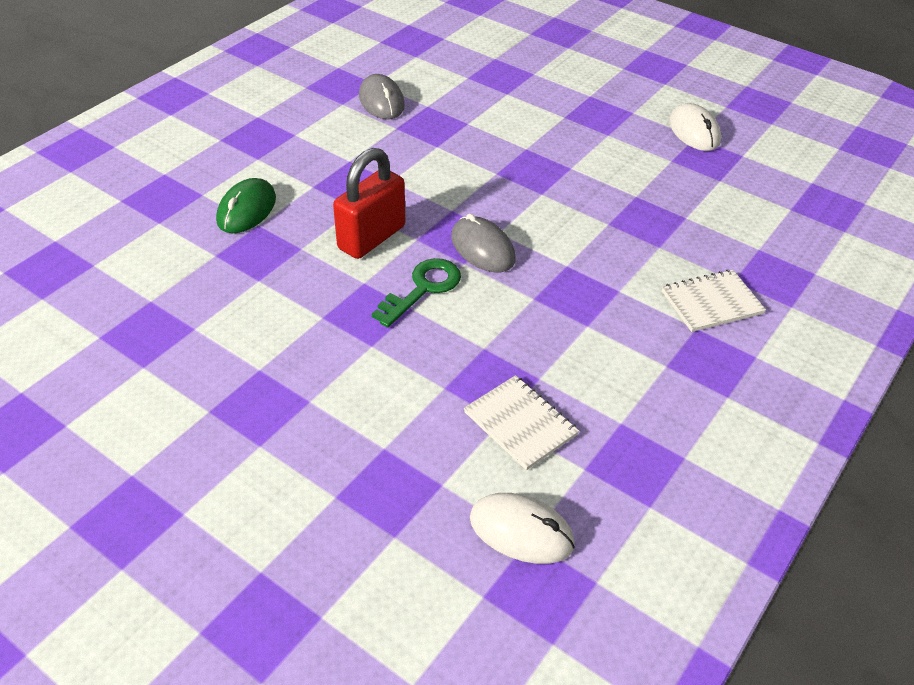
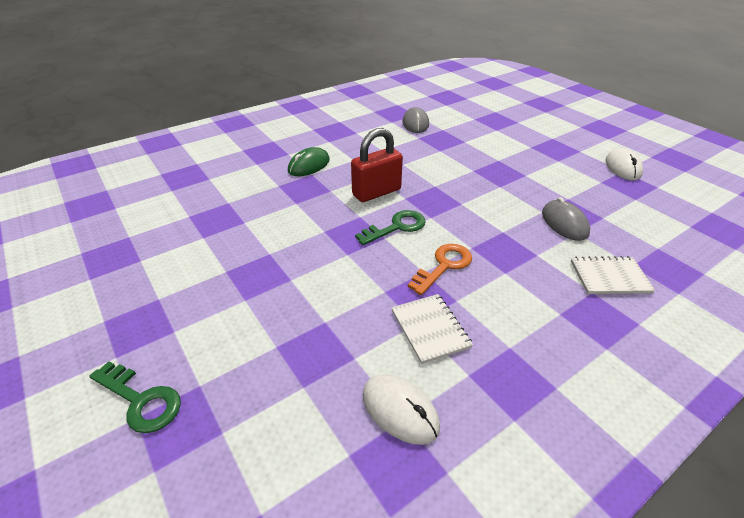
camera: 20 degrees right, 5 degrees down
grey mouse [451,214,515,272] -> grey mouse moved to [542,197,590,241]
none -> green key [89,361,181,433]
none -> orange key [408,244,472,295]

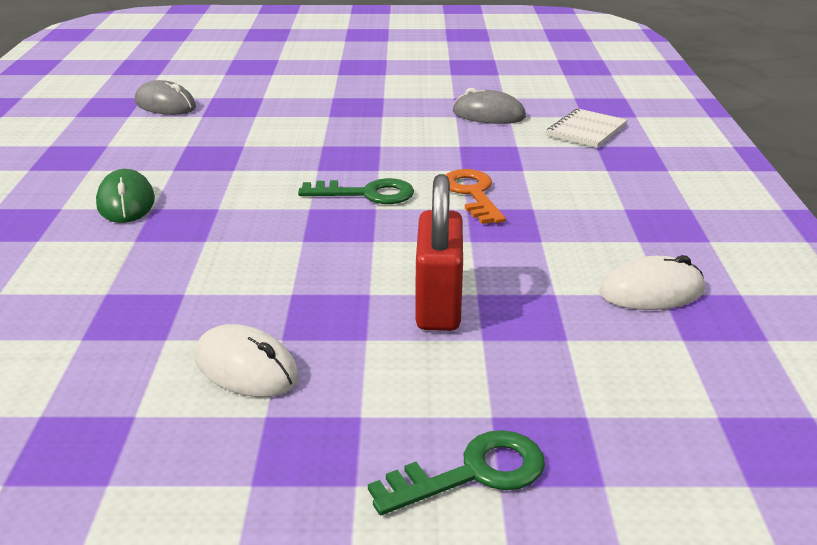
camera: 55 degrees left, 10 degrees down
red padlock [351,128,403,202] -> red padlock moved to [415,174,463,331]
green key [355,210,426,245] -> green key turned 90 degrees clockwise [298,178,414,204]
white notebook [391,294,473,364] -> none
white mouse [605,148,643,181] -> white mouse moved to [195,324,299,397]

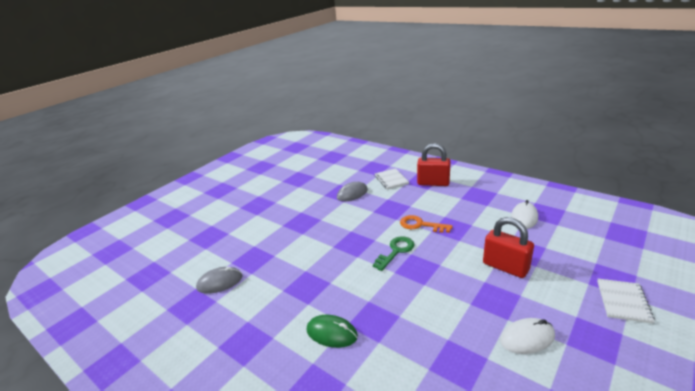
camera: 50 degrees left, 0 degrees up
green key [368,430,545,515] -> white notebook [597,279,655,324]
none -> red padlock [417,143,451,186]

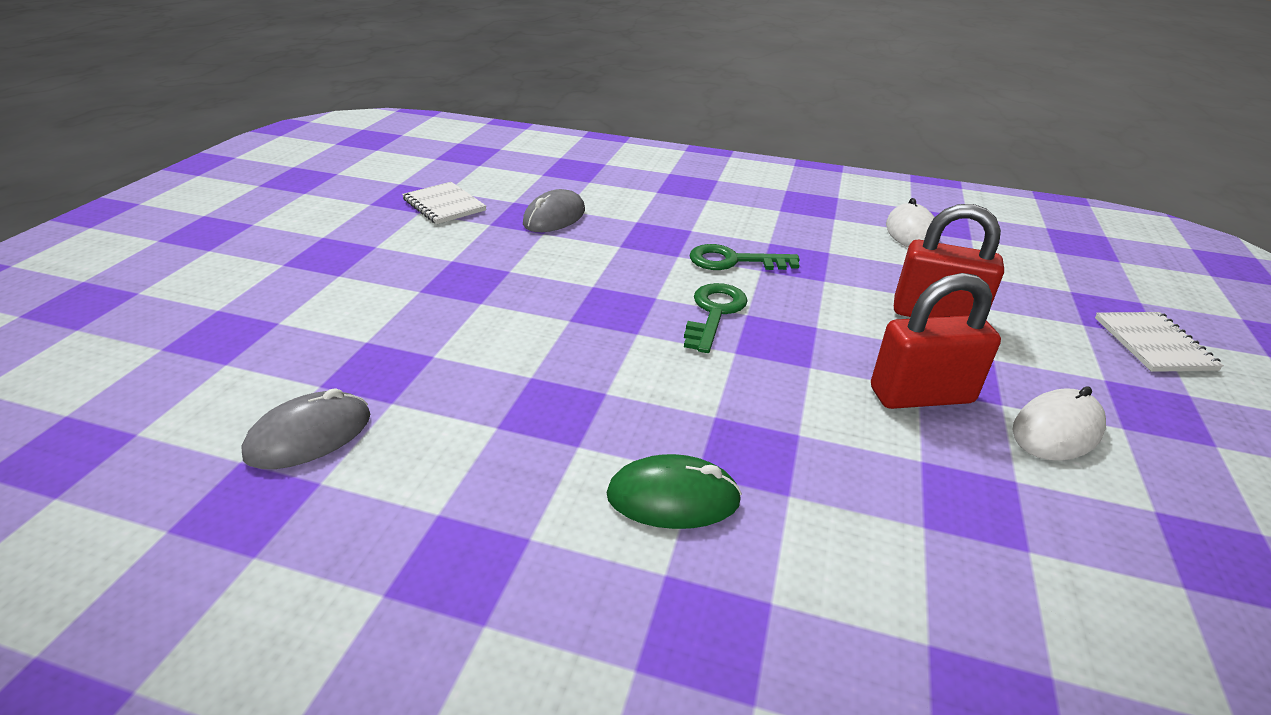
camera: 25 degrees left, 5 degrees up
white notebook [374,168,409,189] -> white notebook moved to [402,182,486,224]
orange key [400,215,453,233] -> green key [690,244,800,270]
red padlock [417,143,451,186] -> red padlock moved to [871,273,1001,409]

